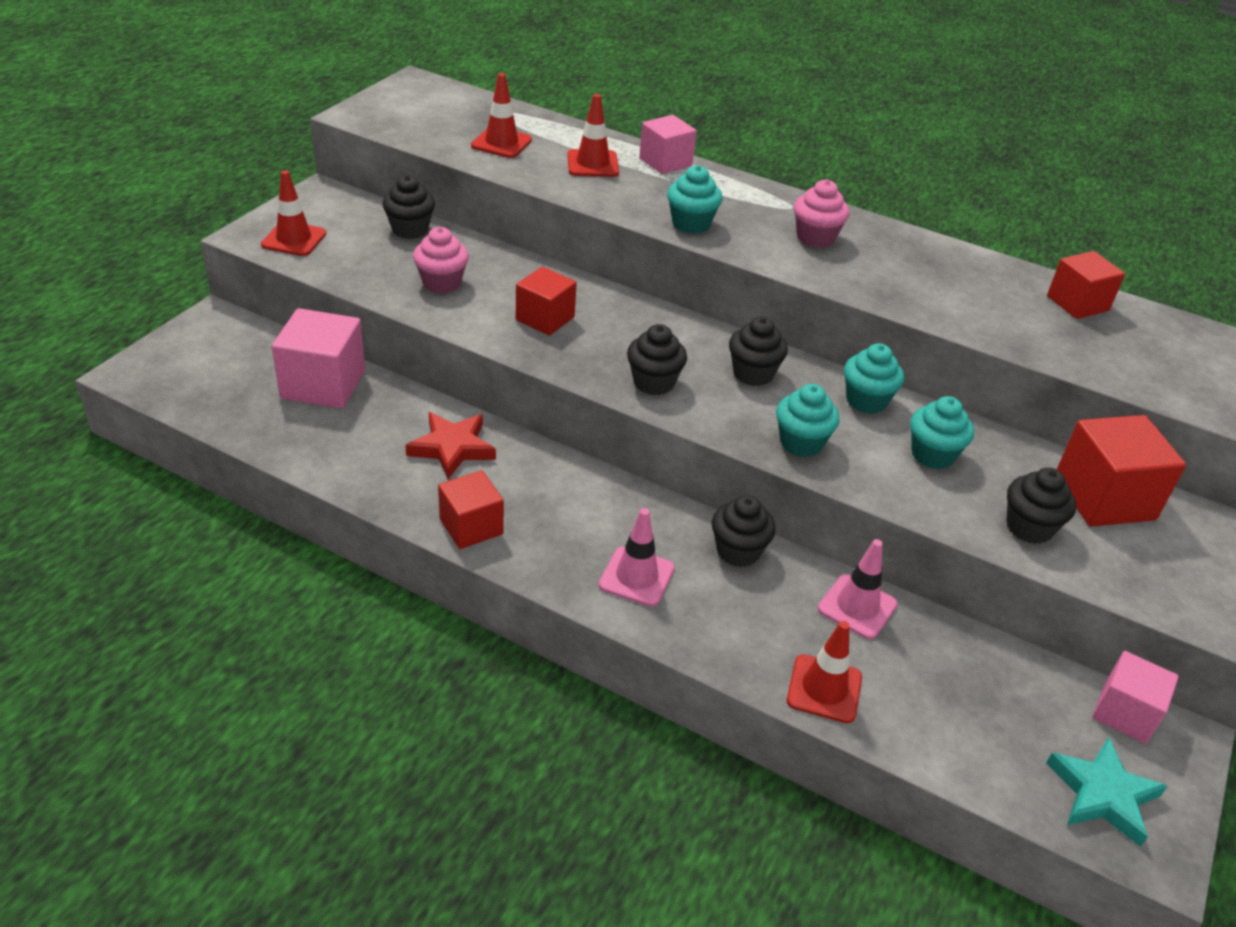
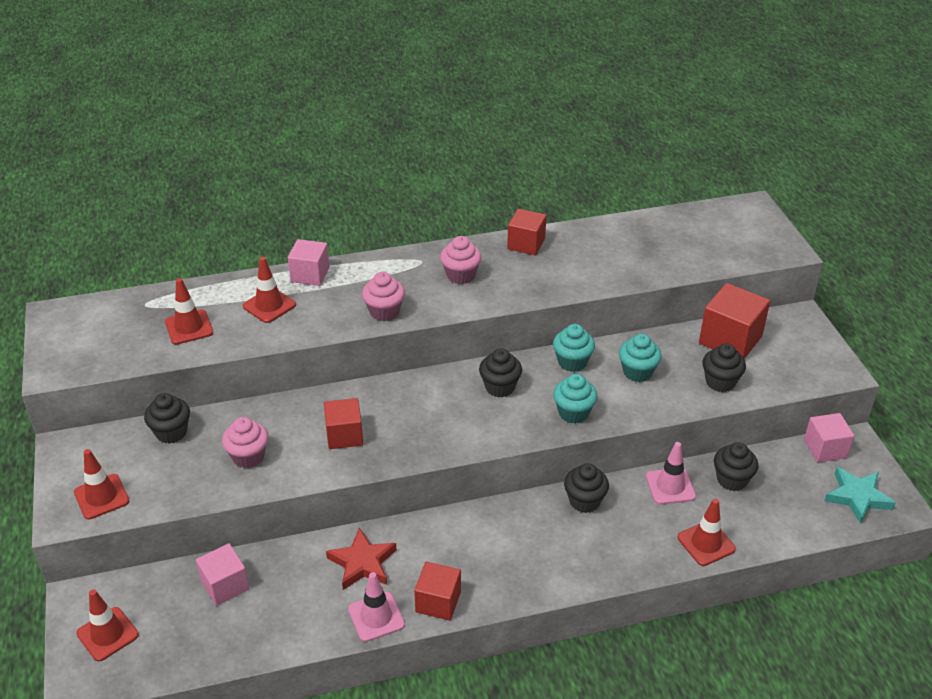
camera: 40 degrees left, 0 degrees up
pink cube [272,308,365,409] -> pink cube [196,544,249,606], size x0.65
pink traffic cone [599,508,675,607] -> pink traffic cone moved to [348,572,405,642]
black cupcake [627,324,687,395] -> black cupcake moved to [714,442,759,491]
turquoise cupcake [667,165,722,234] -> pink cupcake [362,272,405,321]
red cube [1047,251,1125,319] -> red cube moved to [507,209,546,255]
none -> red traffic cone [76,590,139,661]

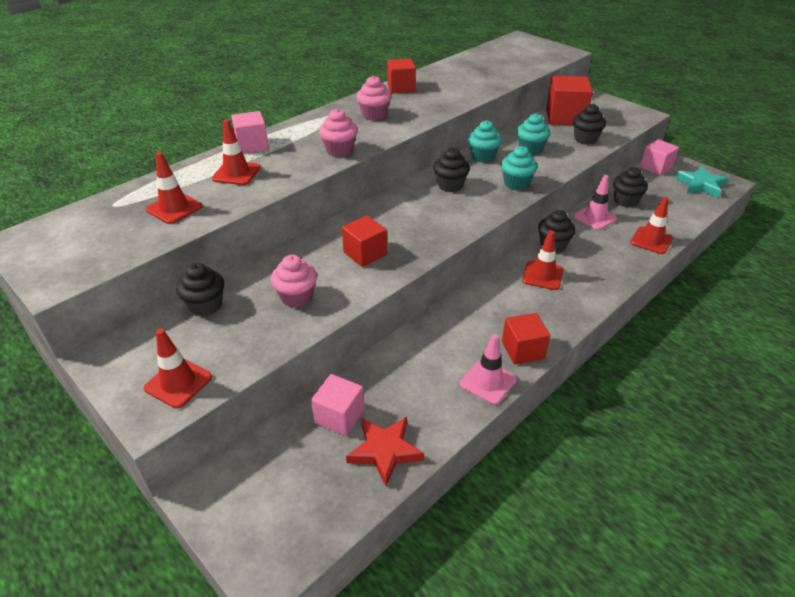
camera: 30 degrees left, 0 degrees up
red traffic cone [76,590,139,661] -> red traffic cone moved to [522,230,563,290]
red star [326,528,397,590] -> red star moved to [346,417,424,486]

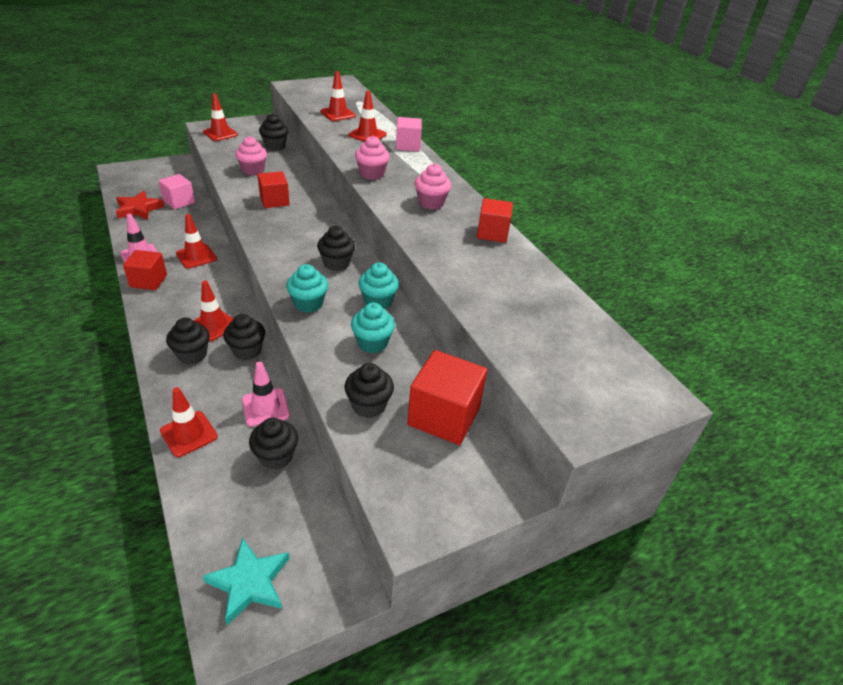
camera: 105 degrees right, 0 degrees up
pink cube [640,139,679,176] -> none
none -> black cupcake [166,317,210,364]
none -> red traffic cone [176,214,217,269]

